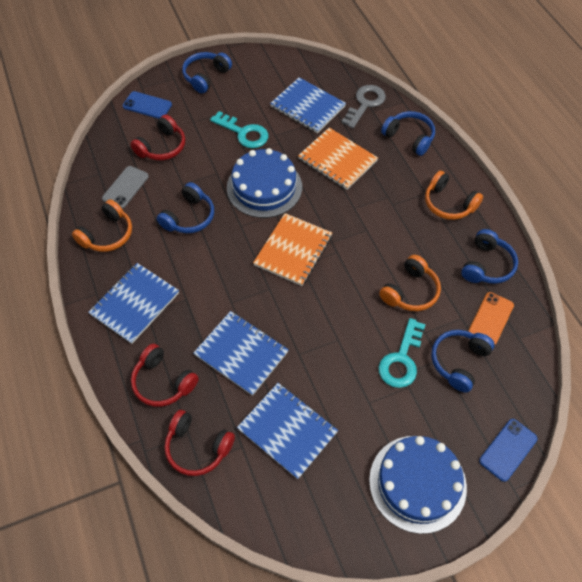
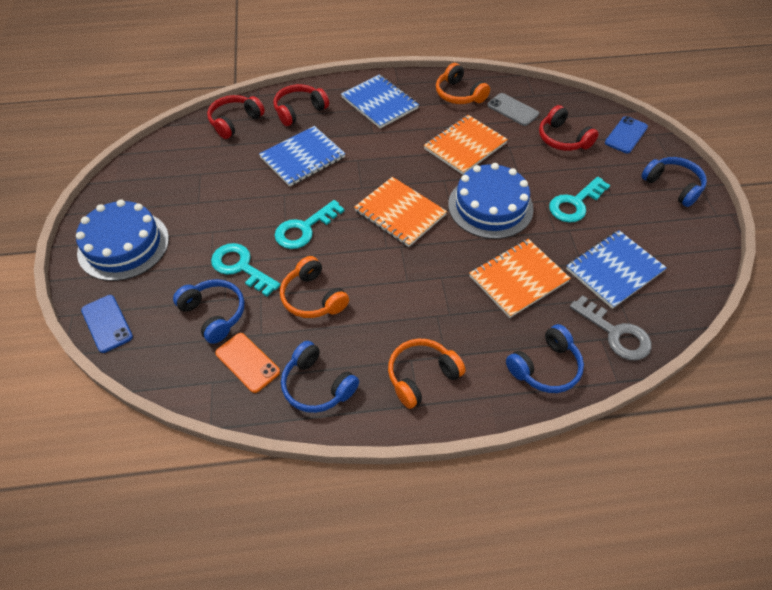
camera: 105 degrees right, 5 degrees down
blue headphones [157,182,214,233] -> orange notebook [424,115,508,175]
blue notebook [237,383,338,479] -> none
none -> turquoise key [274,200,345,249]

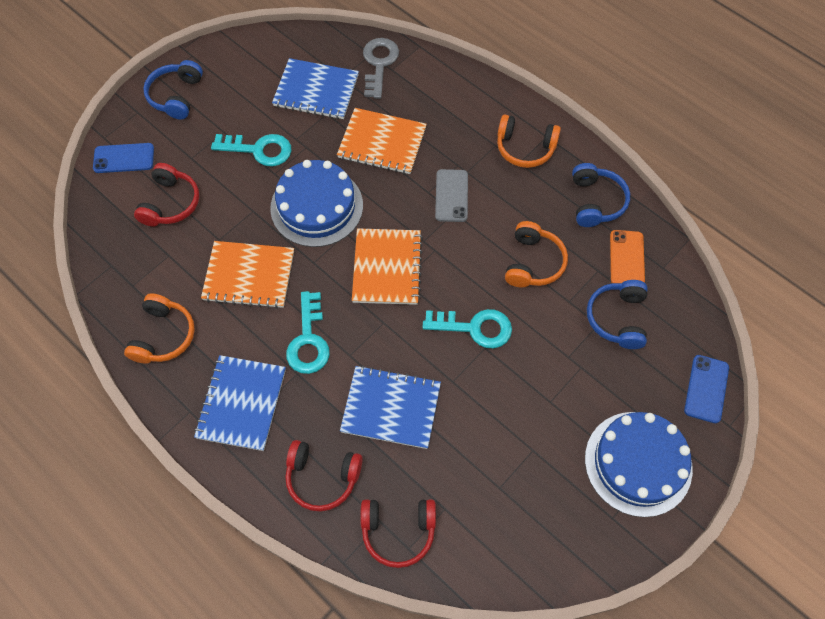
camera: 130 degrees left, 10 degrees up
turquoise key [211,243,280,296] -> turquoise key moved to [286,291,330,374]
grey phone [487,93,539,126] -> grey phone moved to [435,169,468,222]
blue headphones [506,324,584,393] -> none

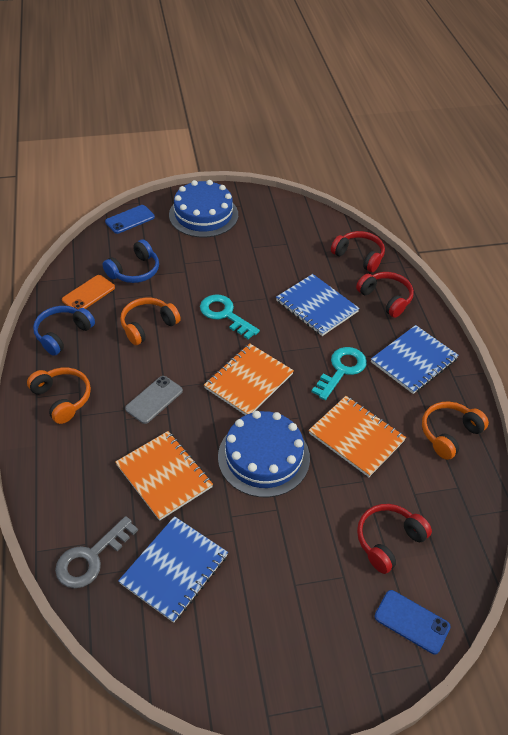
camera: 145 degrees left, 15 degrees down
blue headphones [143,60,203,119] -> none
turquoise key [211,134,291,166] -> none
blue notebook [272,58,359,119] -> blue notebook turned 75 degrees clockwise [118,516,228,623]

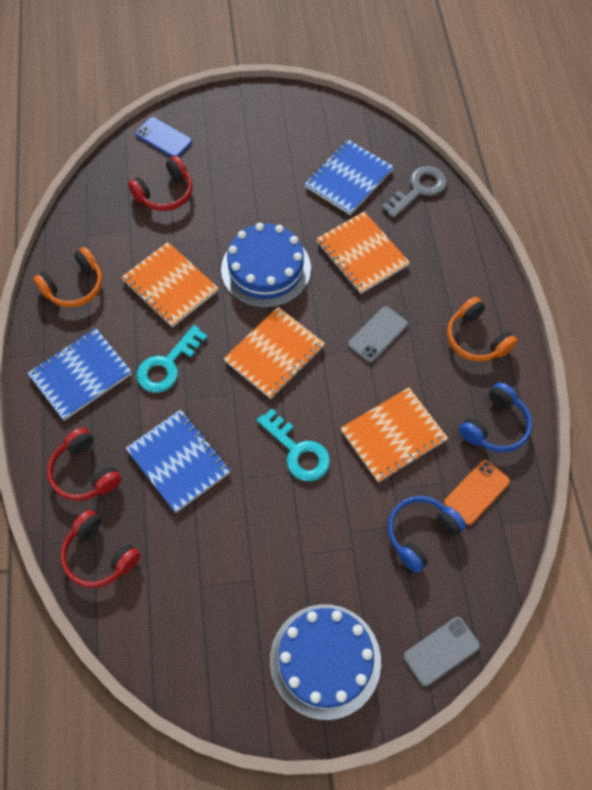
camera: 175 degrees left, 15 degrees up
blue phone [105,205,155,234] -> grey phone [403,617,480,686]
orange headphones [120,298,181,345] -> orange notebook [340,387,448,483]

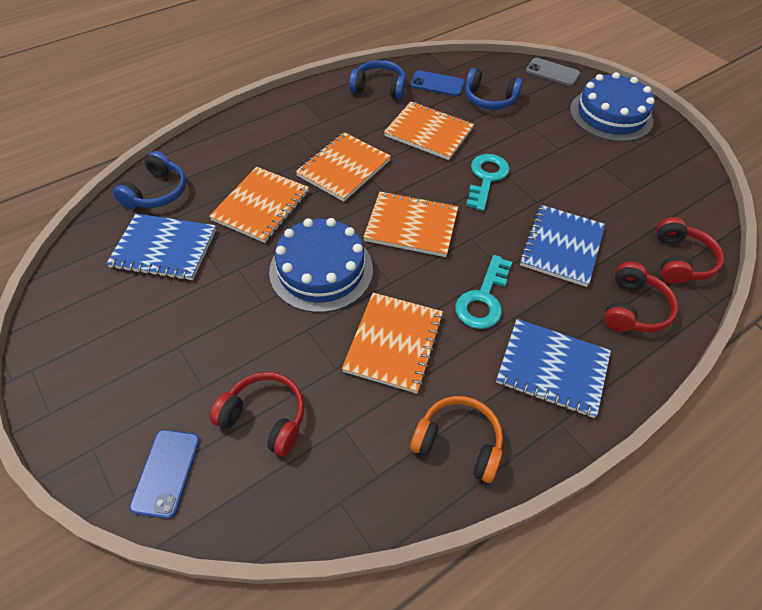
camera: 120 degrees left, 10 degrees down
turquoise key [137,325,208,393] -> turquoise key turned 105 degrees clockwise [455,255,512,329]
grey phone [348,306,408,363] -> orange notebook [296,132,391,202]
grey key [382,166,447,218] -> blue headphones [113,151,186,209]
orange phone [444,460,510,525] -> blue phone [410,70,464,96]
orange headphones [447,297,518,362] -> none

